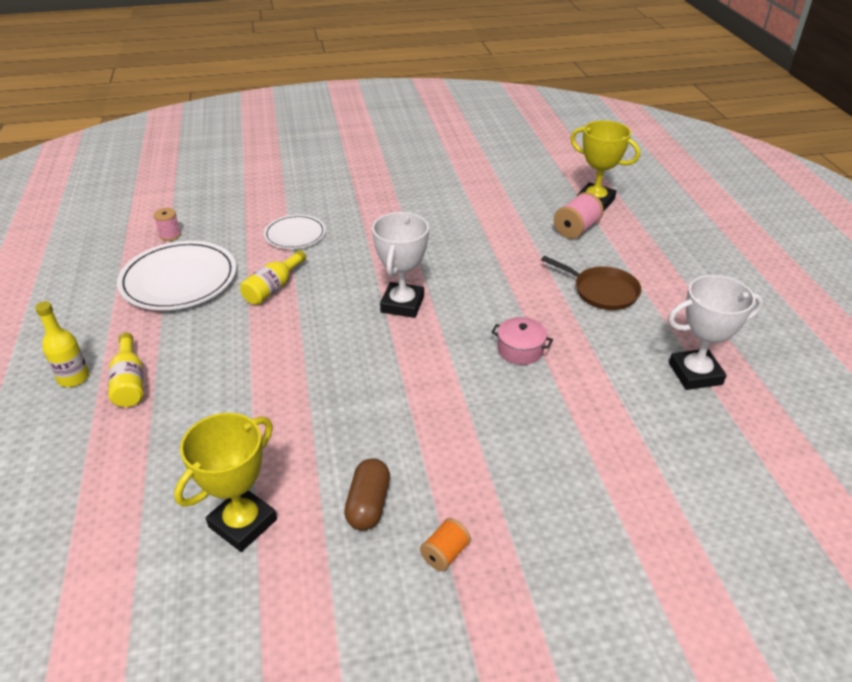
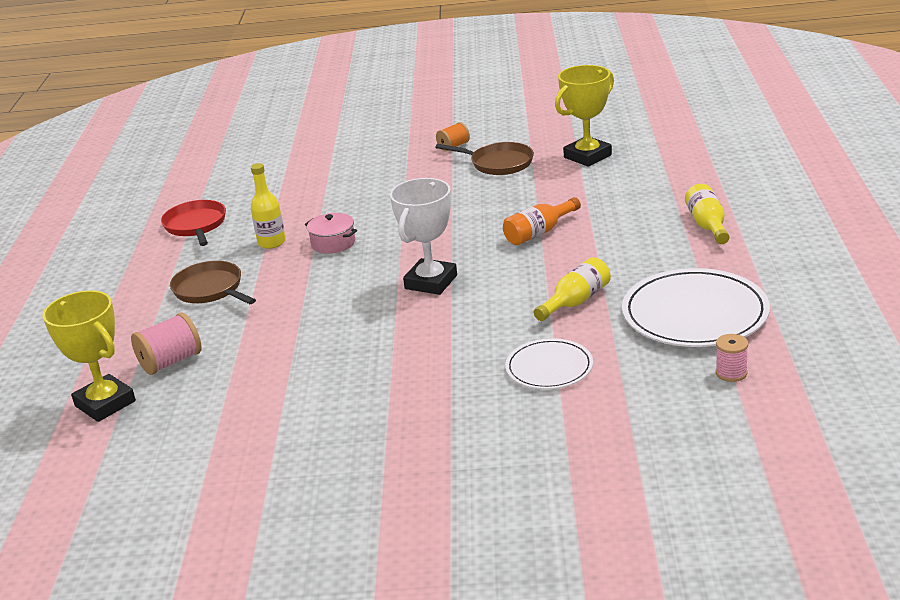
camera: 165 degrees left, 10 degrees down
yellow bottle [35,301,89,387] -> yellow bottle moved to [251,163,286,249]
brown capsule [344,458,390,530] -> brown pan [435,142,534,175]
white trophy [668,275,763,390] -> red pan [161,200,226,246]
none -> orange bottle [503,197,581,245]

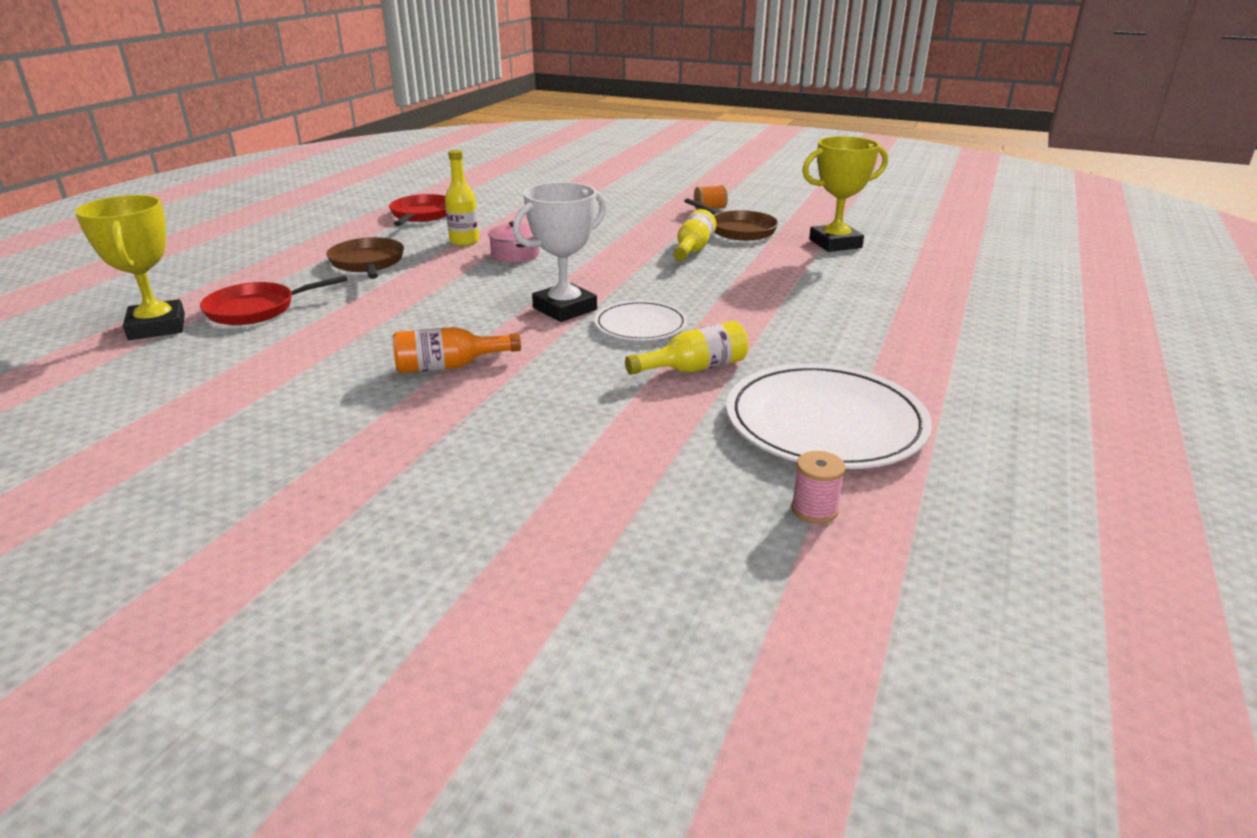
camera: 20 degrees right, 0 degrees up
pink spool [131,313,202,375] -> red pan [200,275,348,325]
orange bottle [503,197,581,245] -> orange bottle moved to [392,327,521,373]
white plate [505,338,593,389] -> white plate moved to [594,300,688,341]
yellow bottle [685,184,730,244] -> yellow bottle moved to [673,209,717,261]

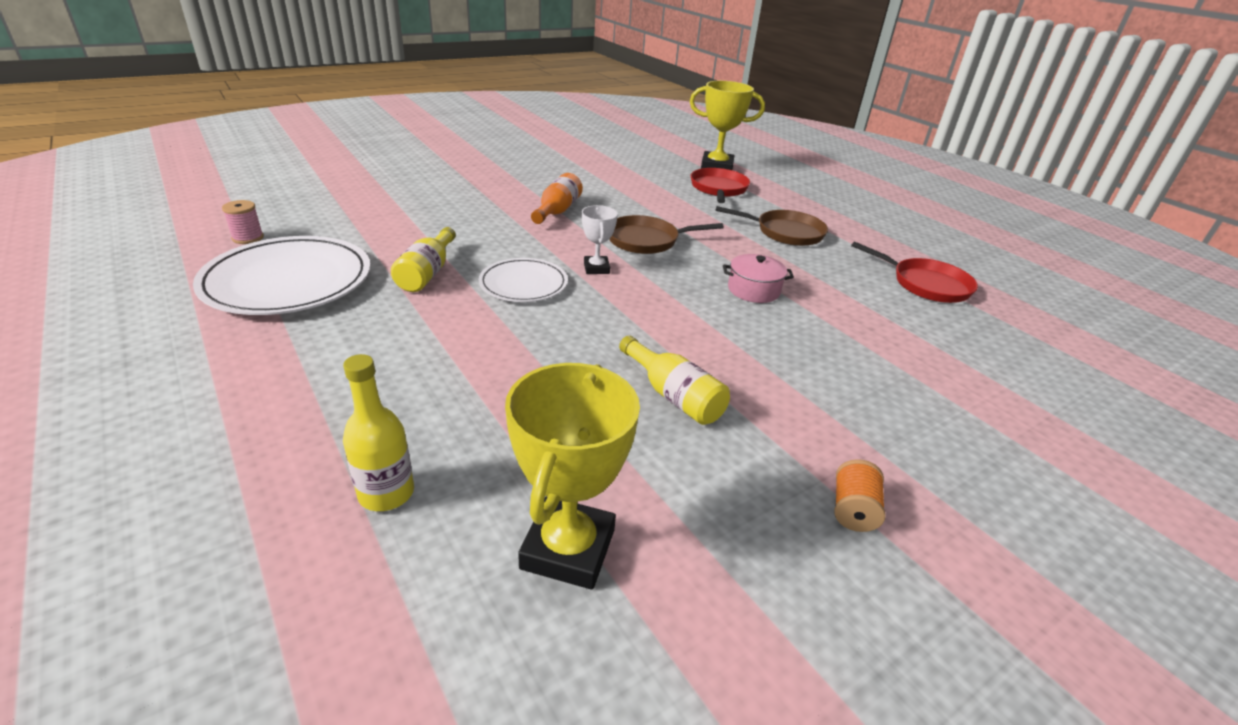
camera: 120 degrees right, 5 degrees up
yellow bottle [445,150,479,246] -> yellow bottle moved to [343,354,414,511]
white trophy [513,182,606,322] -> white trophy [582,205,618,274], size x0.55
brown pan [684,198,778,241] -> brown pan moved to [609,215,724,254]

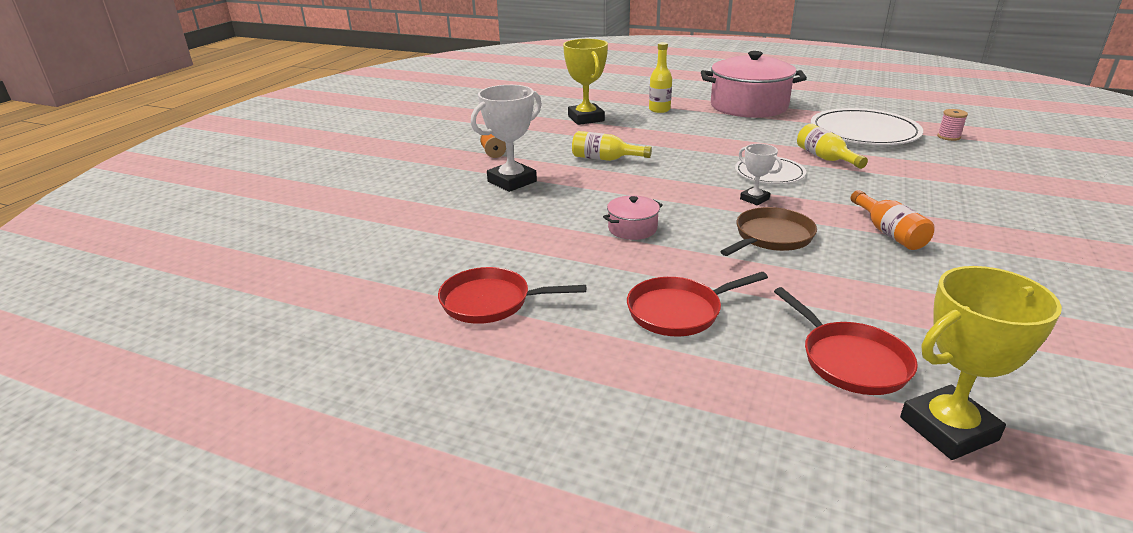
camera: 150 degrees right, 5 degrees down
brown pan [715,206,828,246] -> red pan [627,272,768,336]
none -> white trophy [471,85,542,192]
none -> pink pot [701,51,807,118]

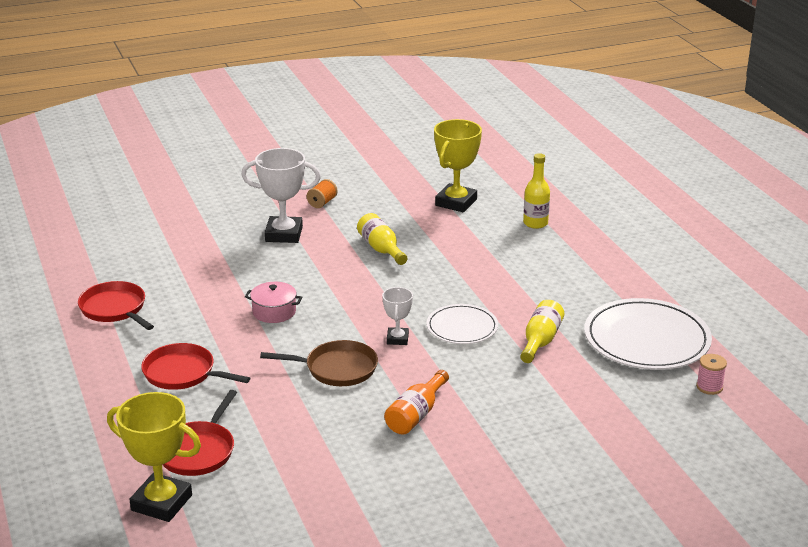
camera: 45 degrees right, 0 degrees up
pink pot [701,51,807,118] -> none

